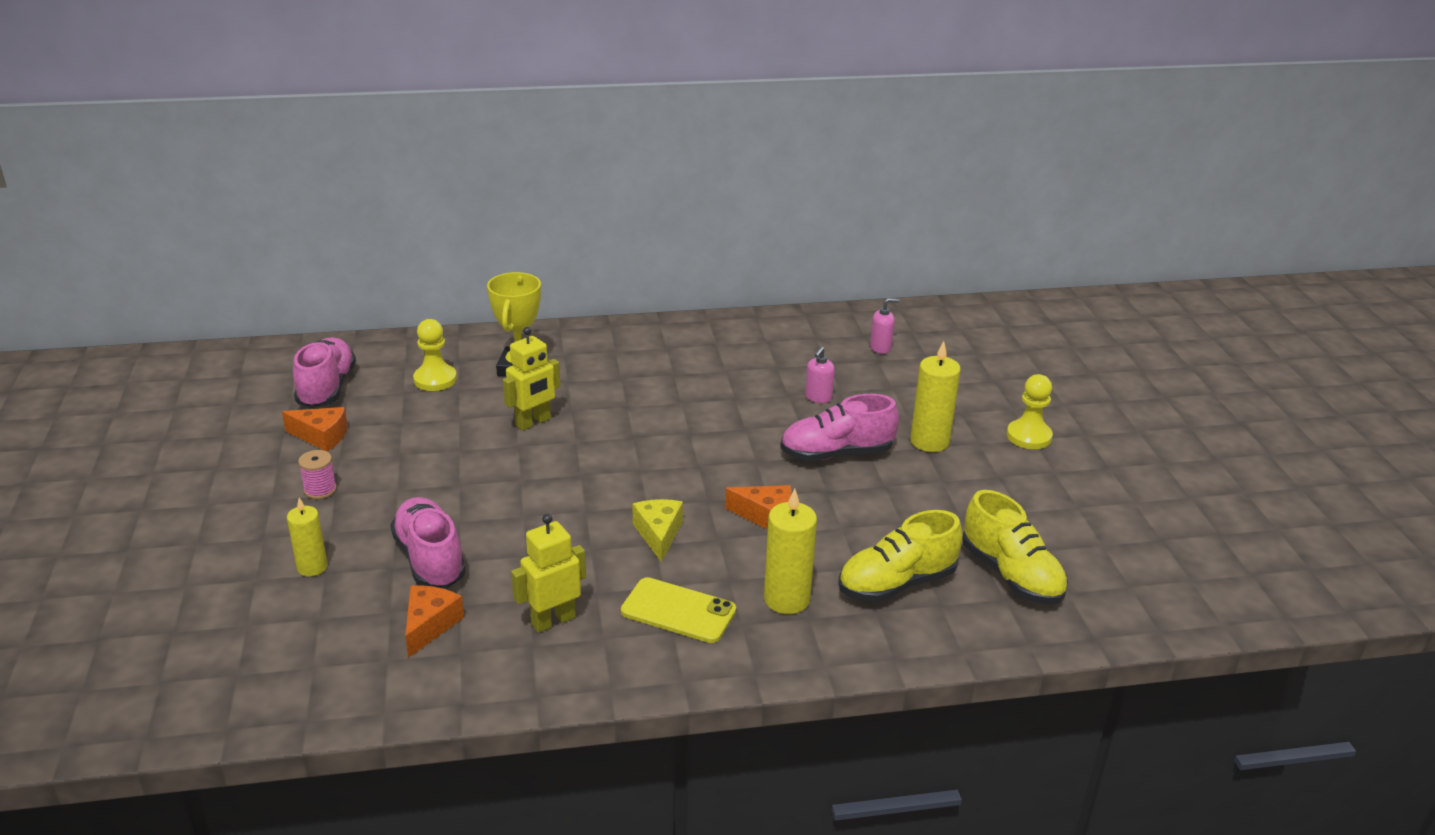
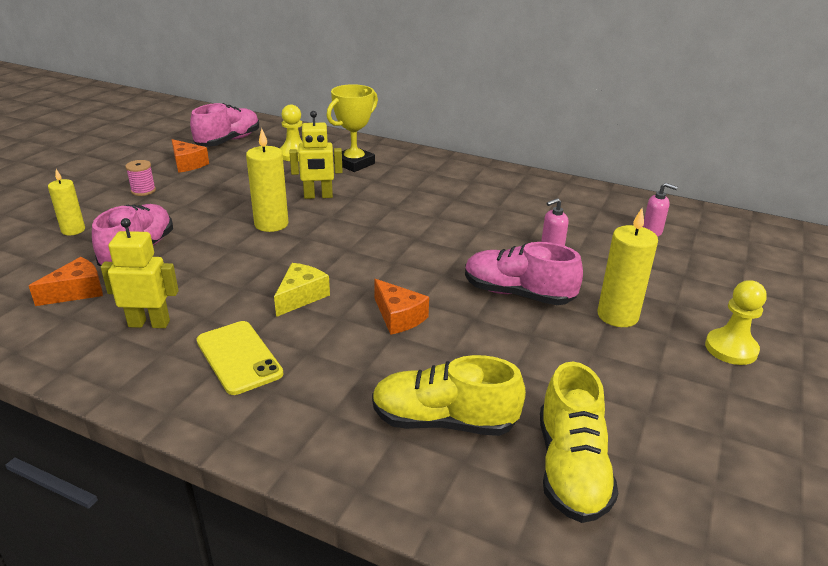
camera: 35 degrees right, 0 degrees up
yellow candle [764,489,817,614] -> yellow candle moved to [246,128,289,232]

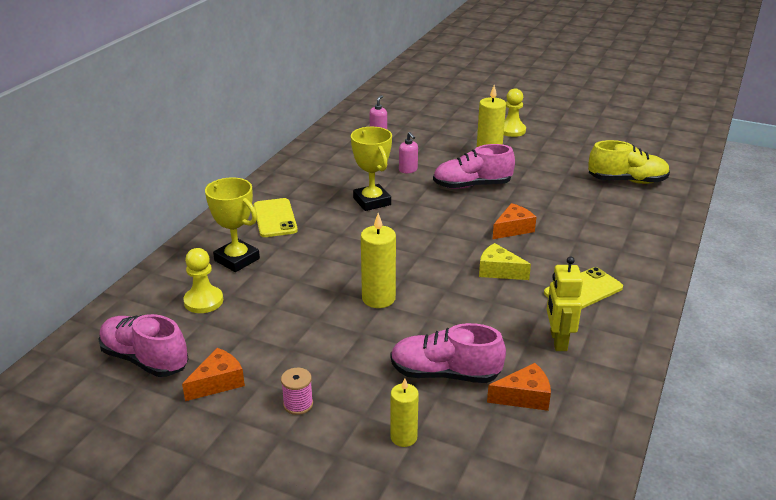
camera: 90 degrees left, 0 degrees up
orange cheese [29,257,103,306] -> orange cheese turned 120 degrees clockwise [487,363,551,411]
yellow robot [289,111,343,199] -> none
yellow shoe [372,355,526,436] -> none
pink shoe [465,242,583,305] -> pink shoe turned 60 degrees clockwise [433,144,515,189]
none -> yellow phone [254,198,298,237]
none -> yellow trophy [351,127,392,211]

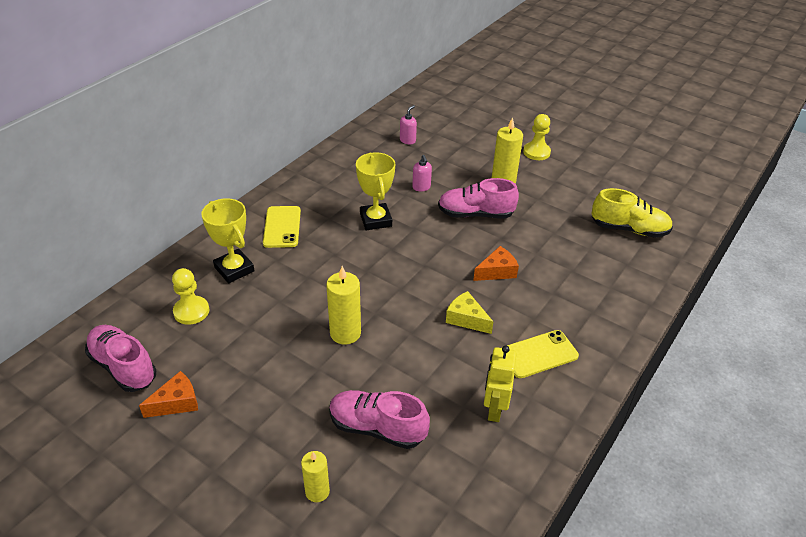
camera: 10 degrees right, 10 degrees up
pink spool [281,368,313,415] -> none
orange cheese [487,363,551,411] -> none

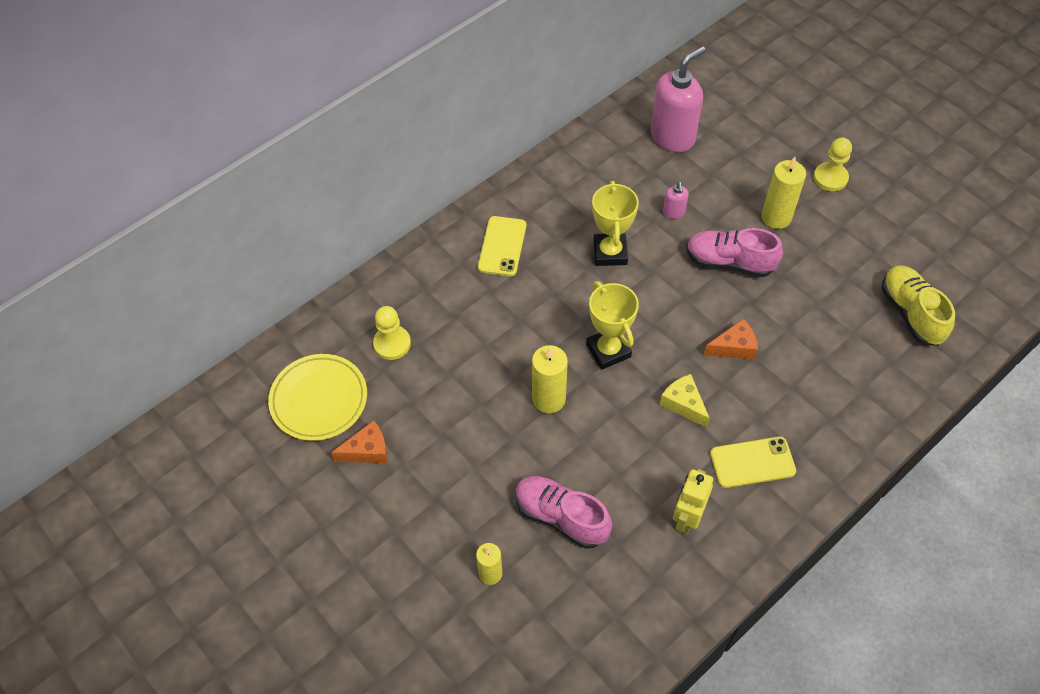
camera: 15 degrees right, 15 degrees up
pink shoe [85,325,156,392] -> yellow plate [268,354,367,441]
yellow trophy [201,198,254,283] -> yellow trophy moved to [586,281,639,369]
pink soap dispenser [400,105,417,144] -> pink soap dispenser [651,46,706,152], size x2.28
yellow shoe [592,188,673,238] -> yellow shoe turned 135 degrees counterclockwise [881,265,955,346]

